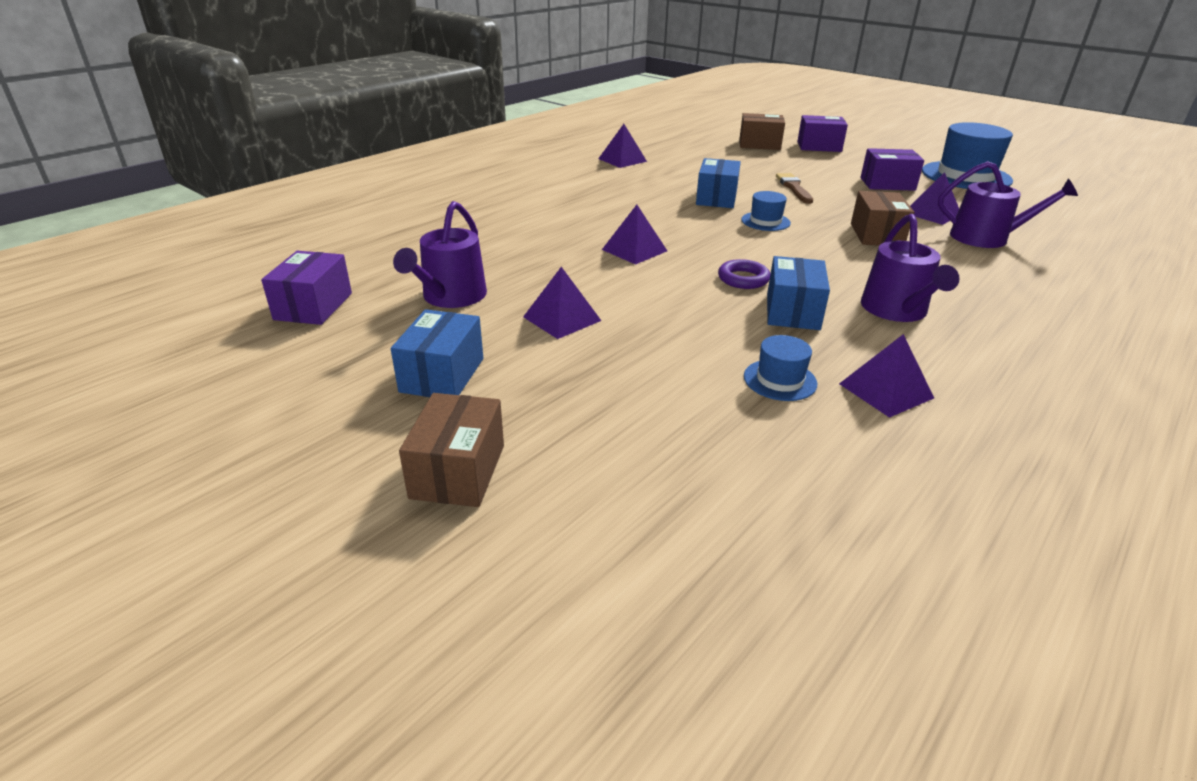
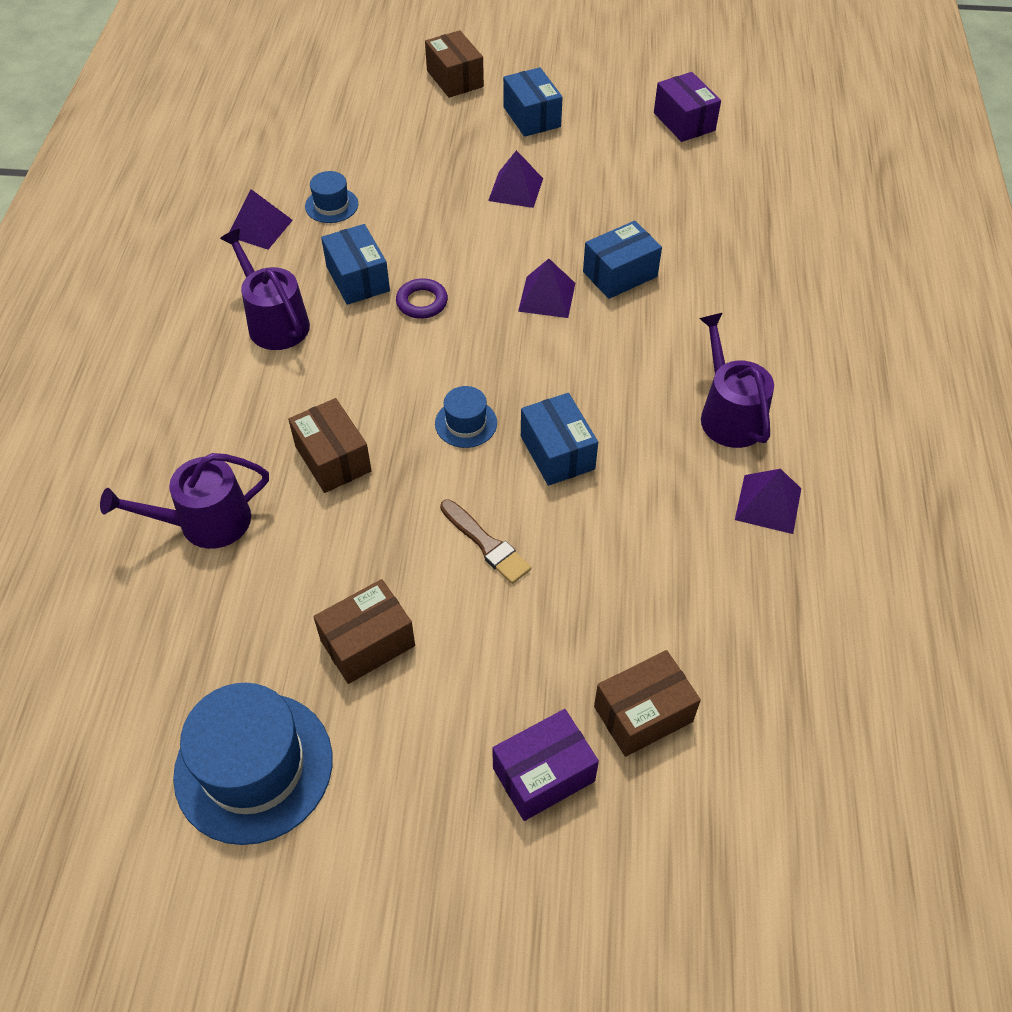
camera: 145 degrees right, 20 degrees up
purple watering can [393,201,487,308] -> purple watering can moved to [699,313,774,448]
purple box [860,148,924,191] -> brown box [313,579,415,684]
purple pyramid [910,172,959,225] -> none
none -> blue box [583,221,662,299]

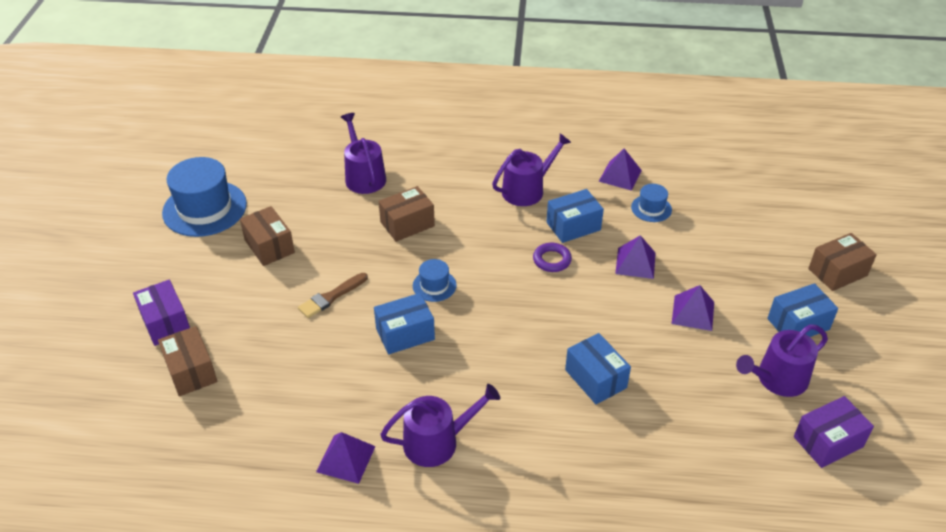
camera: 90 degrees right, 10 degrees down
purple pyramid [518,259,575,318] -> purple pyramid moved to [615,235,656,279]
none -> purple watering can [736,324,828,397]

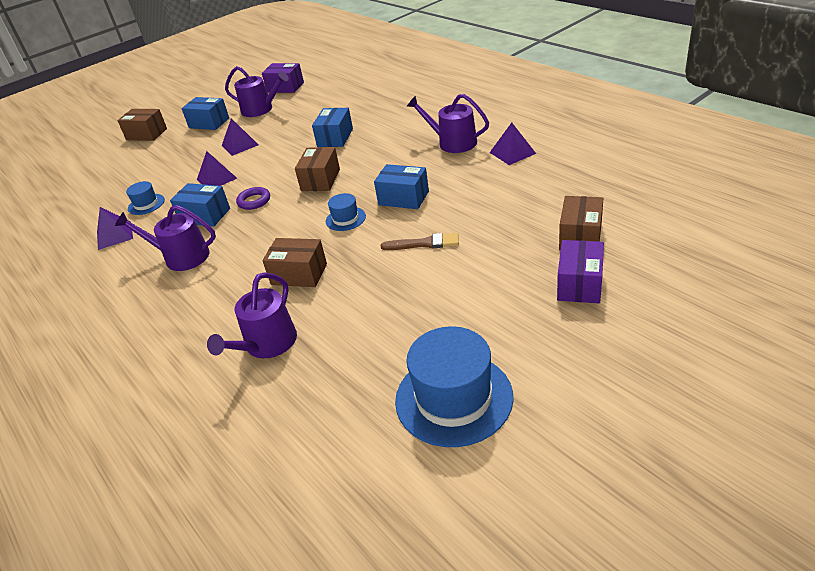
camera: 130 degrees left, 5 degrees down
brown box [240,206,295,266] -> brown box moved to [295,147,340,191]

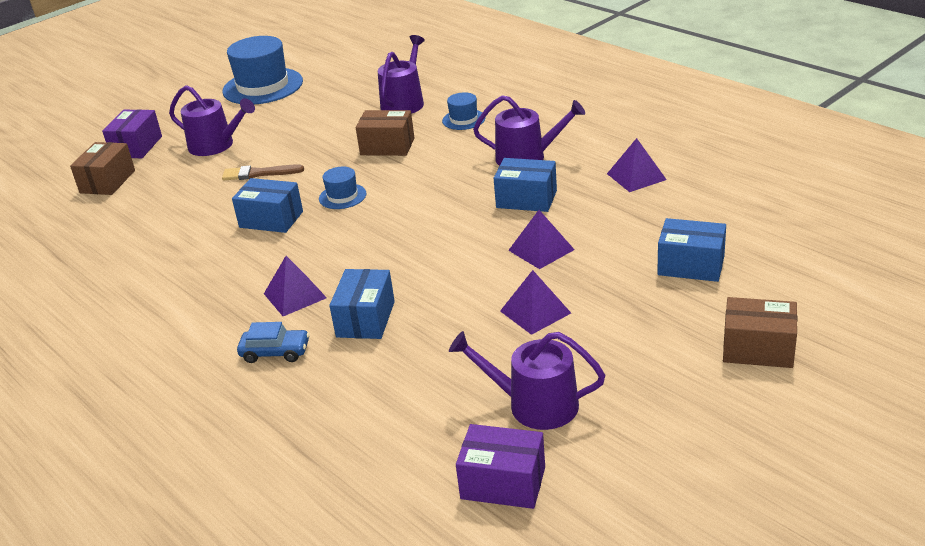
camera: 175 degrees right, 5 degrees down
blue hat [126,181,165,215] -> blue hat moved to [442,92,486,130]
blue box [181,97,229,130] -> blue box moved to [657,218,726,282]
purple ring [236,187,270,210] -> none
brown box [295,147,340,191] -> none
purple watering can [407,94,489,153] -> purple watering can moved to [169,85,255,156]
purple pyramid [490,123,536,165] -> purple pyramid moved to [264,256,327,316]
none -> blue car [237,322,310,363]

